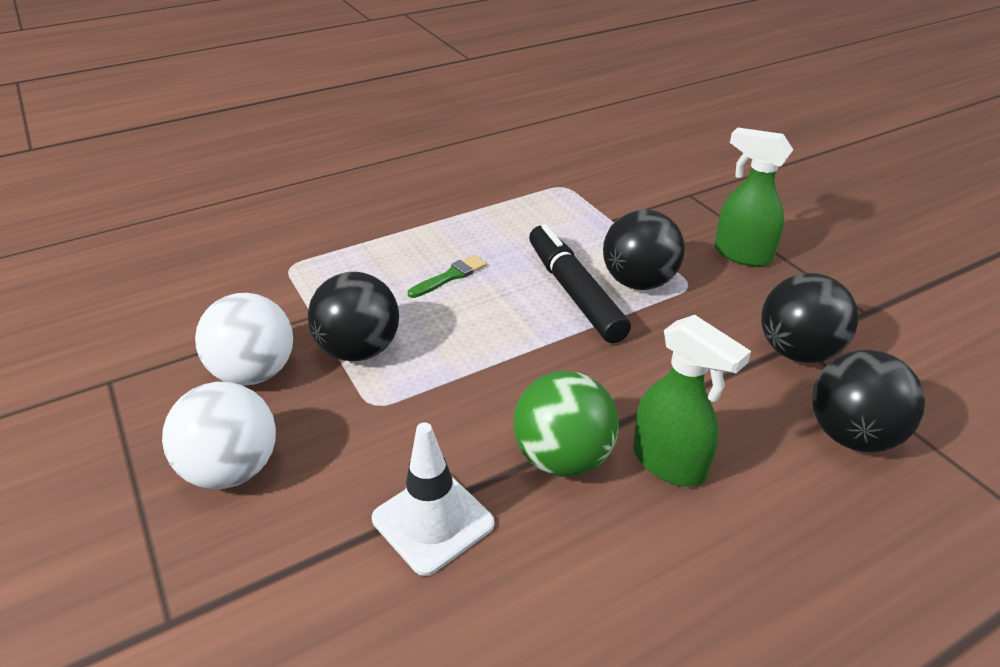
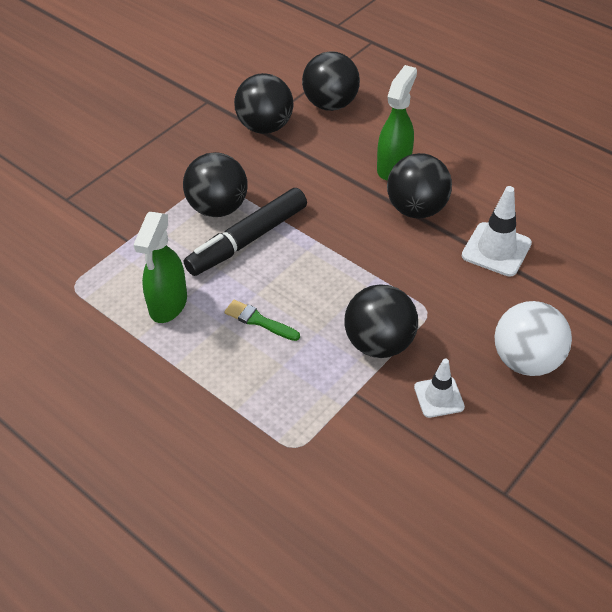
camera: 110 degrees left, 10 degrees up
white ball [195,293,293,386] -> white traffic cone [414,359,465,418]
green ball [513,371,619,477] -> black ball [387,153,452,219]
green spray bottle [715,127,793,267] -> green spray bottle moved to [133,212,187,323]

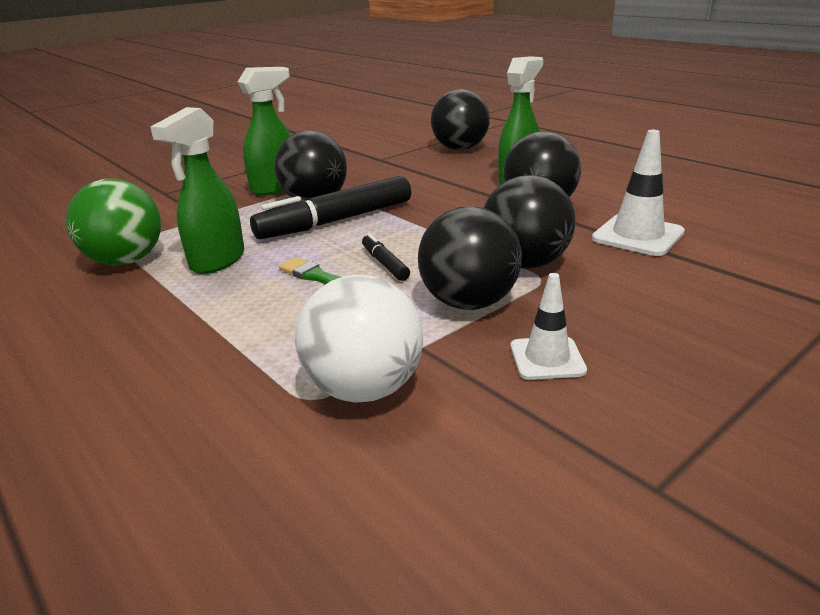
camera: 10 degrees right, 20 degrees down
black ball [234,73,293,134] -> black ball moved to [484,175,576,269]
white ball [495,301,572,376] -> white ball moved to [295,275,423,403]
none -> green ball [66,179,161,266]
none -> green spray bottle [238,67,291,195]
none -> black marker [362,233,410,281]

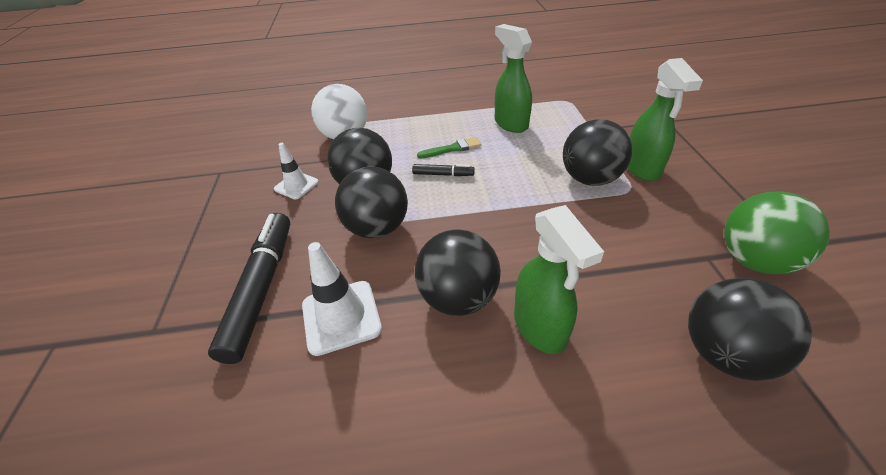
camera: 125 degrees right, 15 degrees up
green ball [66,179,161,266] -> green ball moved to [724,192,830,275]
black marker [250,176,411,239] -> black marker moved to [208,213,290,364]

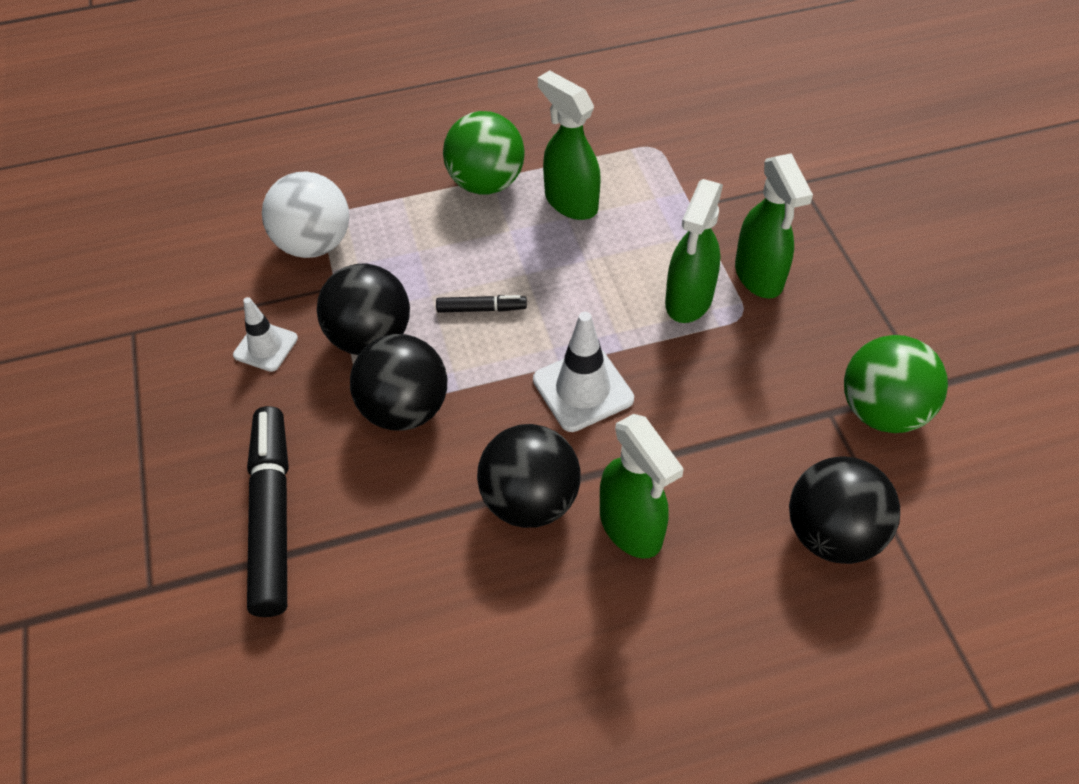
camera: 10 degrees left, 10 degrees up
white traffic cone [302,242,382,356] -> white traffic cone moved to [533,312,634,432]
green brush [417,137,482,159] -> none
black ball [563,119,632,186] -> green spray bottle [665,179,723,323]
none -> green ball [443,111,525,195]

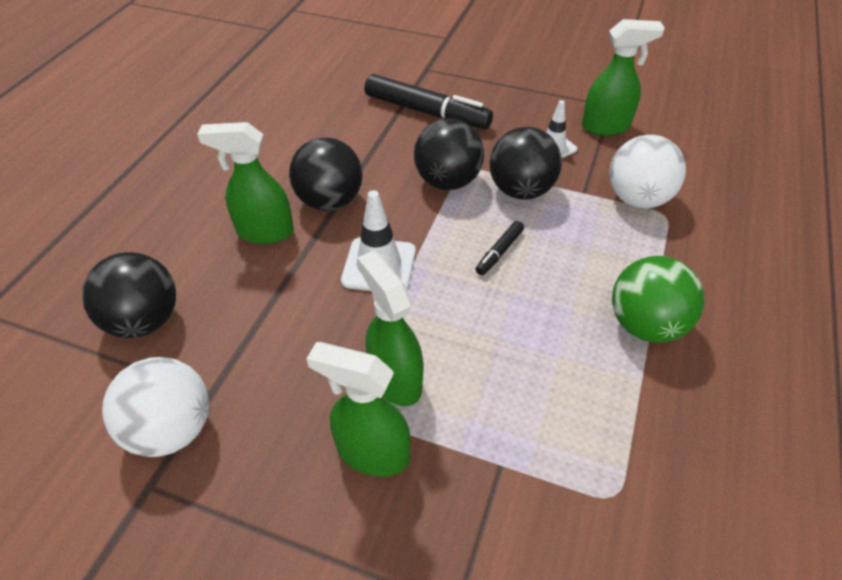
camera: 125 degrees right, 5 degrees down
green spray bottle [538,70,601,220] -> green spray bottle moved to [582,19,665,136]
green ball [844,335,948,433] -> white ball [102,357,209,457]

